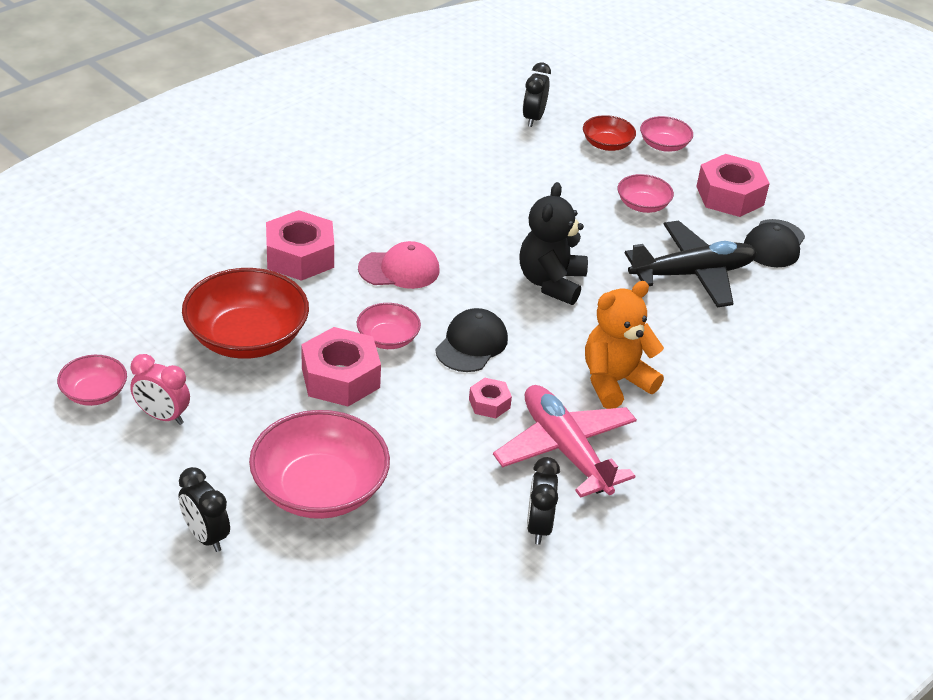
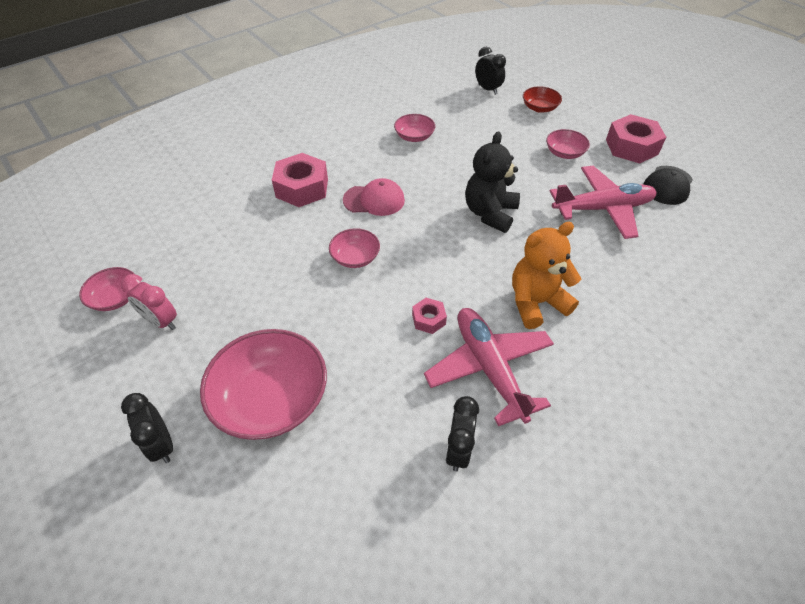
camera: 10 degrees right, 10 degrees up
red bowl [182,268,309,359] -> none
pink nut [301,327,381,406] -> none
black cap [435,308,508,372] -> none
black clock [523,63,551,127] -> black clock turned 120 degrees clockwise [475,47,506,95]
black plane [625,221,757,308] -> pink plane [550,166,657,239]
pink bowl [640,116,693,152] -> pink bowl moved to [394,114,435,142]

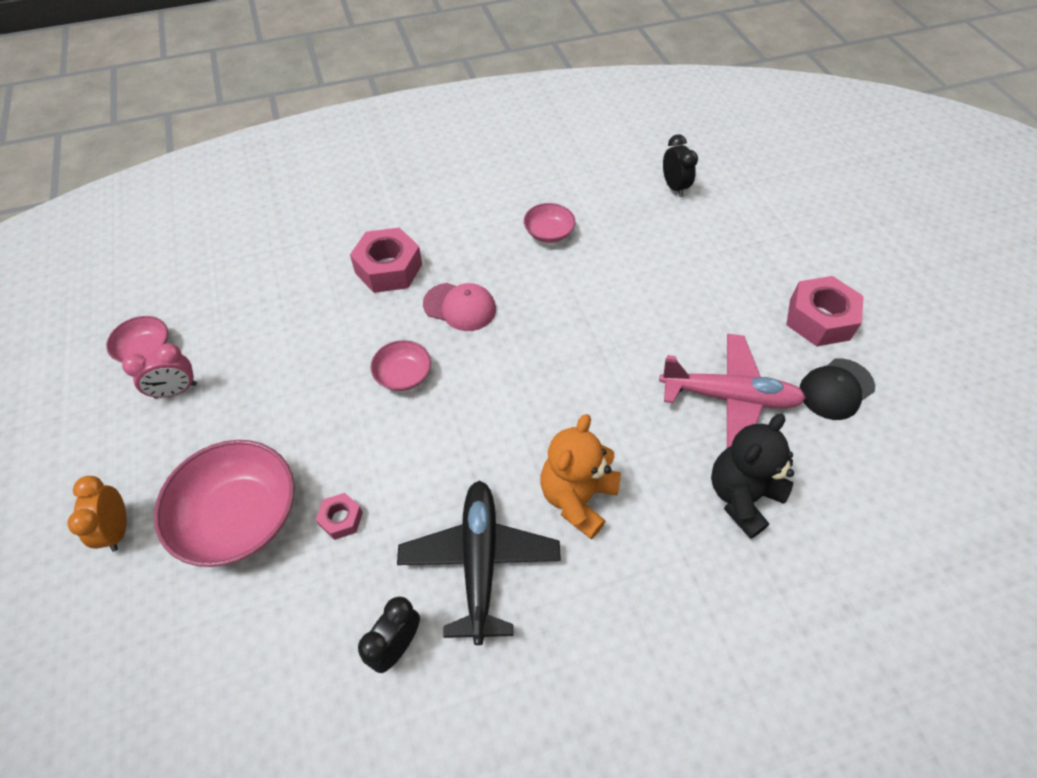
camera: 20 degrees right, 5 degrees up
pink clock [121,274,177,330] -> pink clock turned 75 degrees counterclockwise [122,343,197,399]
black clock [121,393,173,463] -> orange clock [67,476,127,552]
pink nut [412,298,447,334] -> pink nut moved to [316,493,363,540]
pink plane [424,308,554,426] -> black plane [397,480,561,645]
black teddy bear [465,131,520,233] -> black teddy bear moved to [711,414,794,539]
orange teddy bear [512,222,581,329] -> orange teddy bear turned 60 degrees counterclockwise [540,414,621,539]
red bowl [523,87,562,113] -> none
pink bowl [546,129,590,159] -> none

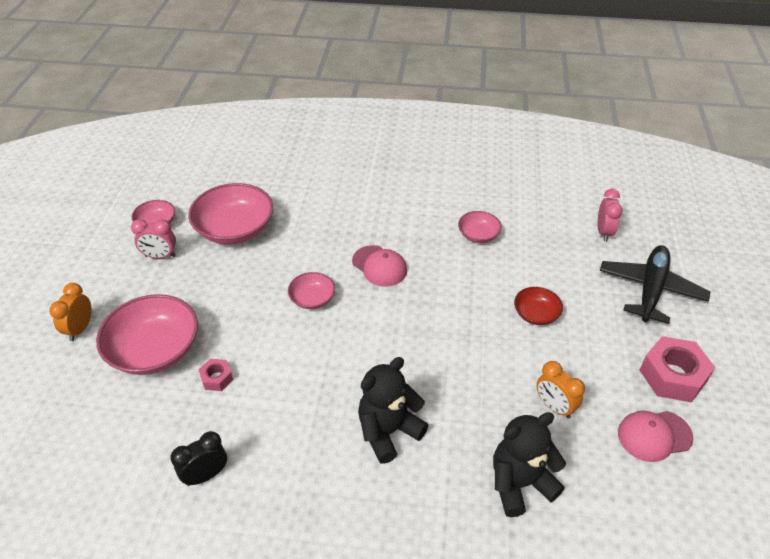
camera: 25 degrees right, 10 degrees down
pink nut [350,227,422,293] -> none
black plane [397,480,561,645] -> black plane moved to [600,245,710,324]
orange teddy bear [540,414,621,539] -> black teddy bear [358,357,429,464]
pink plane [659,334,806,448] -> orange clock [536,361,585,419]
black clock [663,134,698,197] -> pink clock [598,189,622,242]
black cap [800,358,875,420] -> pink cap [618,411,693,462]
none -> pink bowl [188,183,273,245]
none -> red bowl [514,287,563,325]

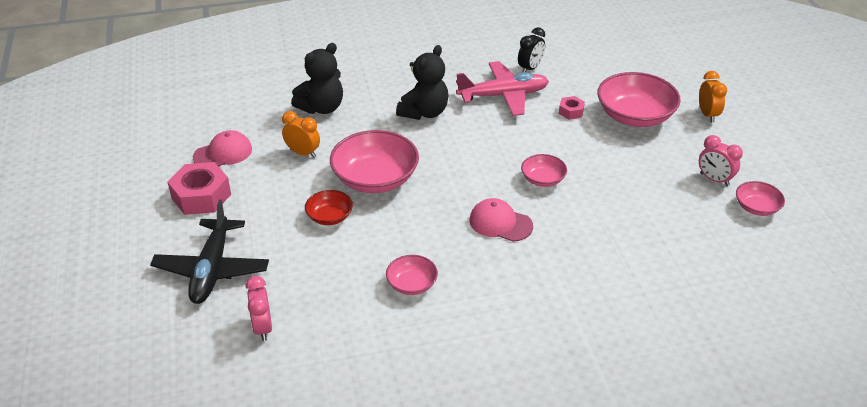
camera: 160 degrees right, 5 degrees down
pink clock [131,219,176,259] -> pink clock turned 120 degrees counterclockwise [699,135,743,186]
pink bowl [188,183,273,245] -> pink bowl moved to [330,130,419,193]
none -> pink plane [456,61,549,116]

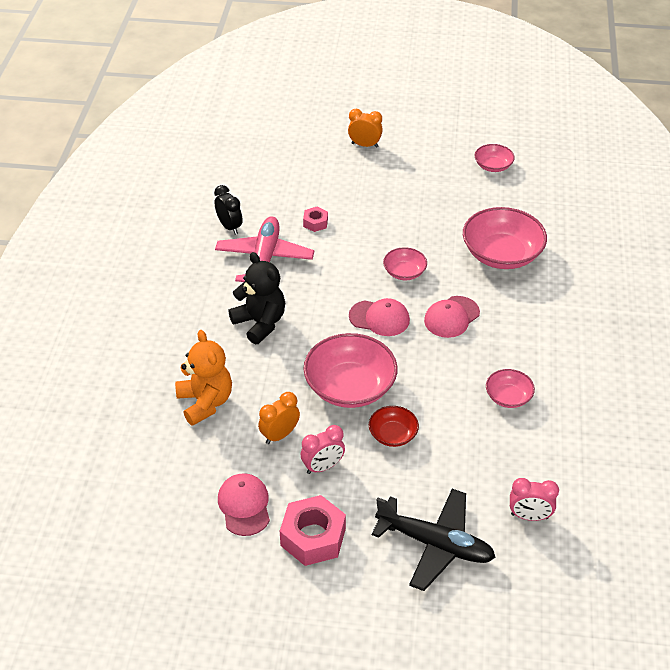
camera: 70 degrees left, 5 degrees up
black teddy bear [291,43,343,114] -> orange teddy bear [175,330,232,426]
pink bowl [597,72,681,127] -> pink bowl moved to [463,207,547,269]
pink clock [699,135,743,186] -> pink clock moved to [301,425,345,474]
none -> pink cap [349,298,410,336]

